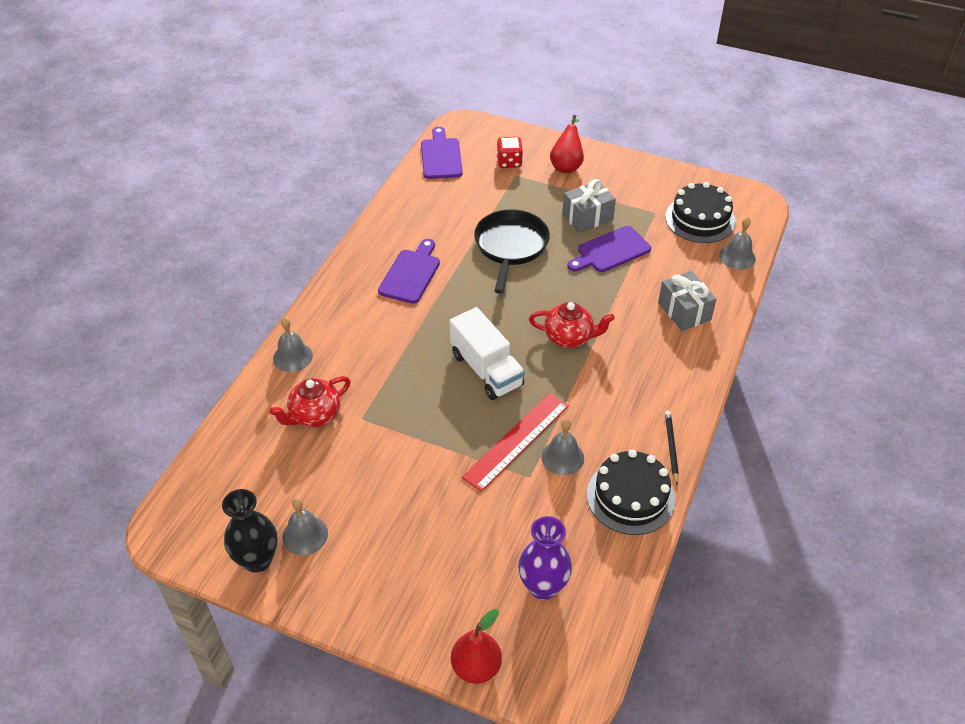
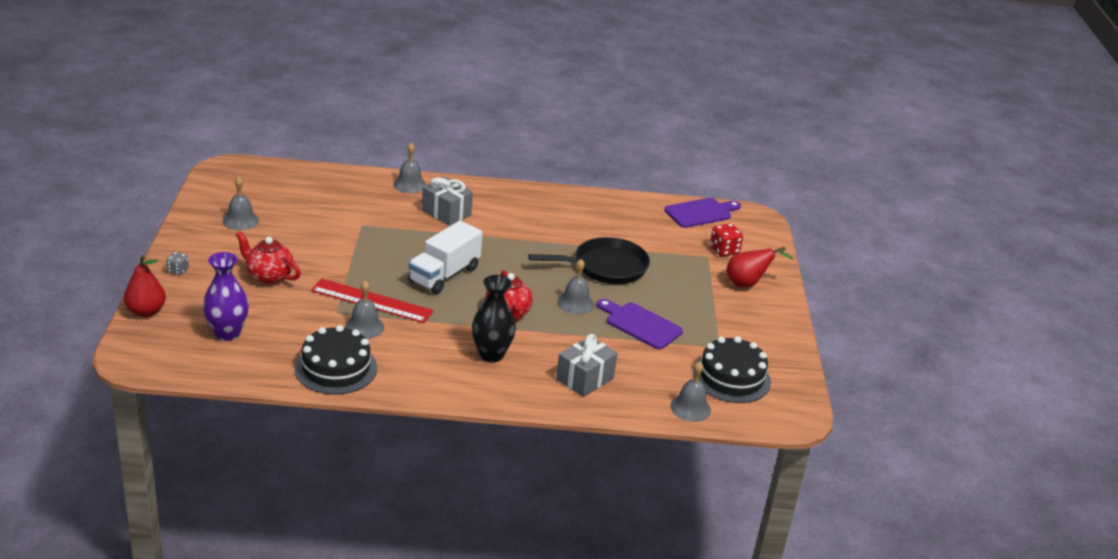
camera: 65 degrees right, 15 degrees down
black vase [222,489,278,573] -> black vase moved to [472,275,516,362]
red teapot [269,376,351,428] -> red teapot moved to [236,231,301,284]
purple cutting board [378,239,440,304] -> none
grey gift [562,179,616,233] -> grey gift moved to [422,177,473,226]
black pencil [665,411,679,485] -> none
none -> grey dice [166,252,189,275]
none -> grey bell [557,259,594,315]

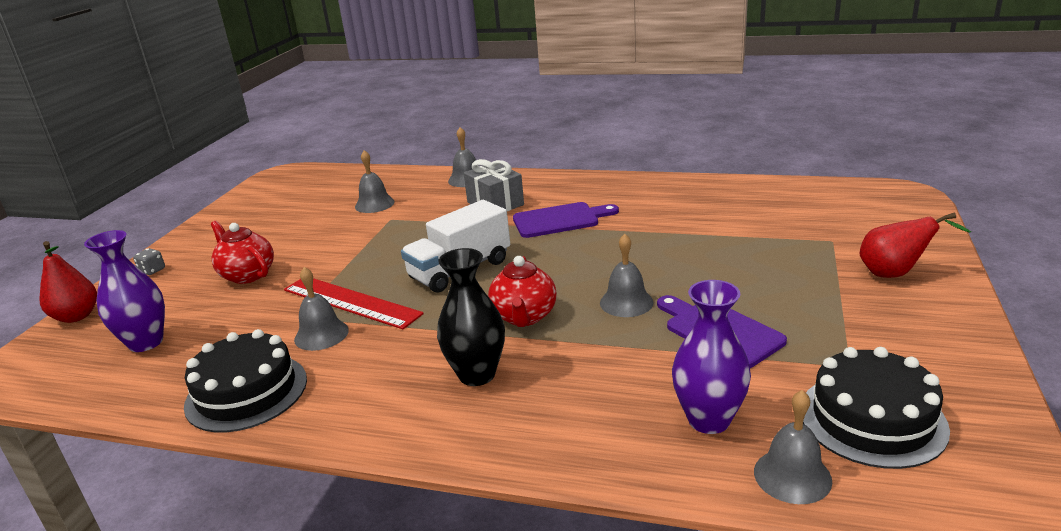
camera: 20 degrees right, 5 degrees down
grey bell [223,176,259,230] -> grey bell moved to [355,150,395,213]
black pan [529,237,650,284] -> none
grey gift [556,334,617,397] -> none
purple cutting board [664,198,741,228] -> purple cutting board moved to [513,202,619,238]
red dice [710,223,743,256] -> none
none -> purple vase [672,280,751,434]

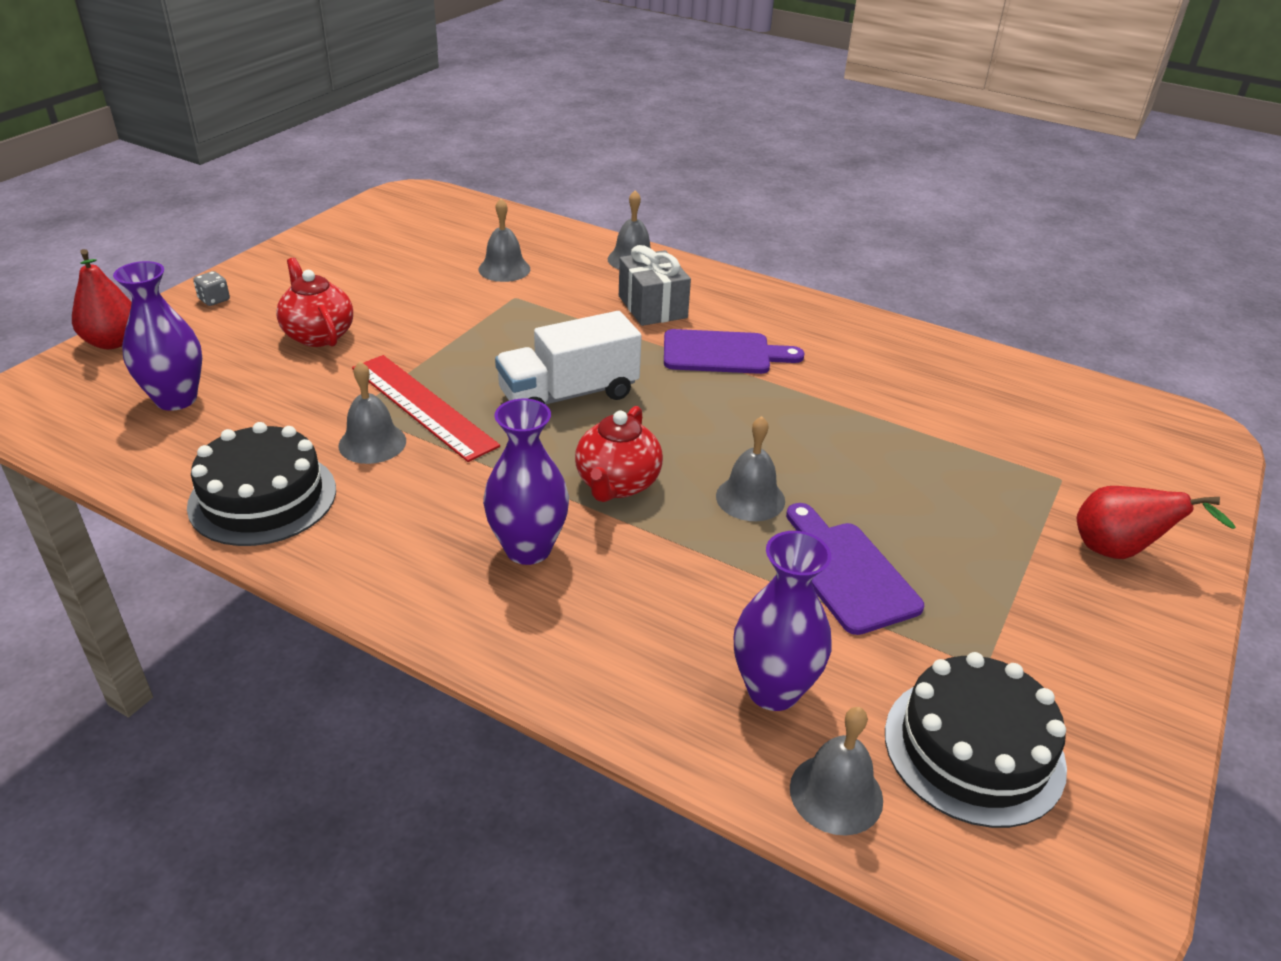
camera: 10 degrees right, 10 degrees up
black vase [437,248,505,386] -> purple vase [483,399,569,565]

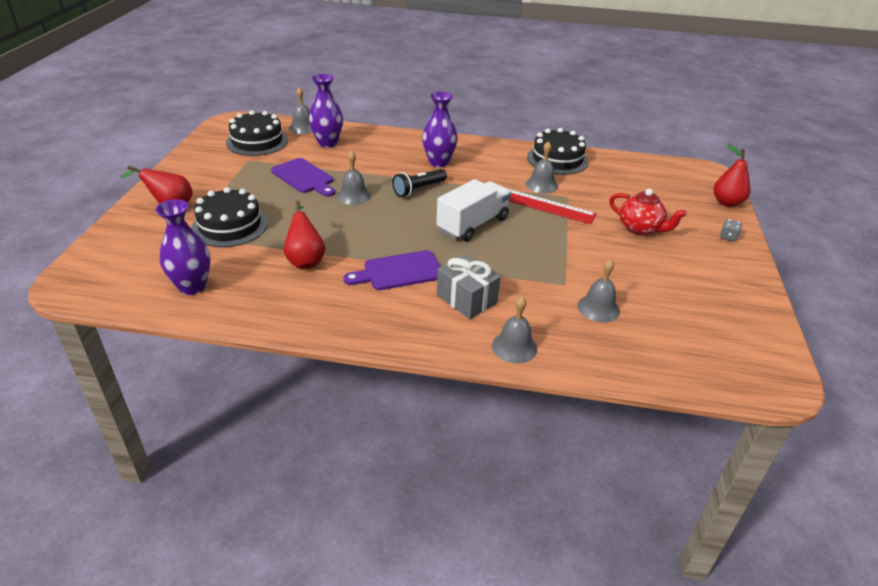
camera: 160 degrees right, 0 degrees up
purple vase [113,261,202,411] -> purple vase moved to [155,199,211,295]
red teapot [575,406,663,502] -> black flashlight [392,169,447,197]
none -> black cake [192,187,268,247]
none -> red pear [284,201,325,269]

